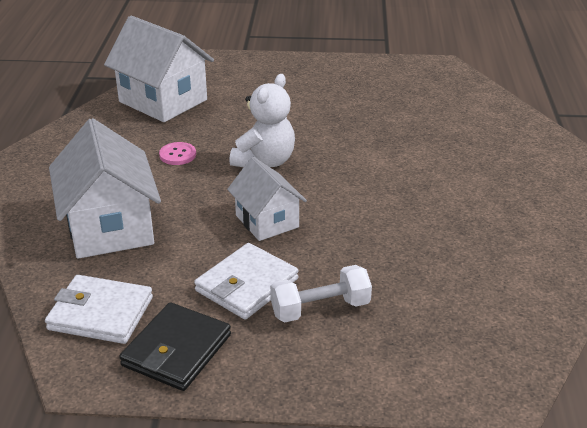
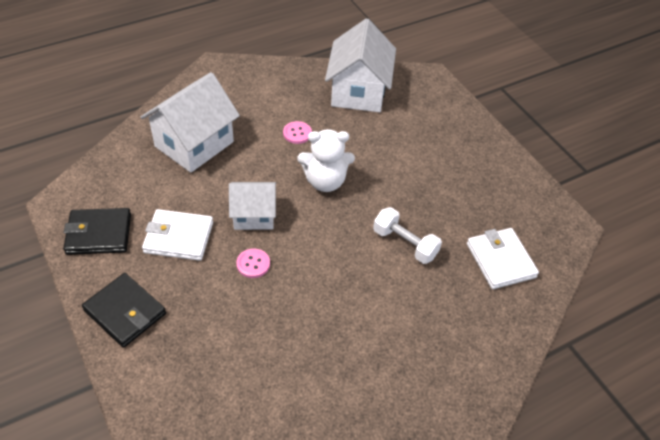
camera: 55 degrees right, 15 degrees up
white wallet [45,275,153,344] -> white wallet moved to [467,228,539,289]
white house [227,157,307,241] -> white house turned 60 degrees clockwise [229,182,276,230]
white dumbbell [270,265,372,322] -> white dumbbell moved to [373,207,442,264]
none -> black wallet [82,273,166,348]
none -> pink button [236,249,270,278]

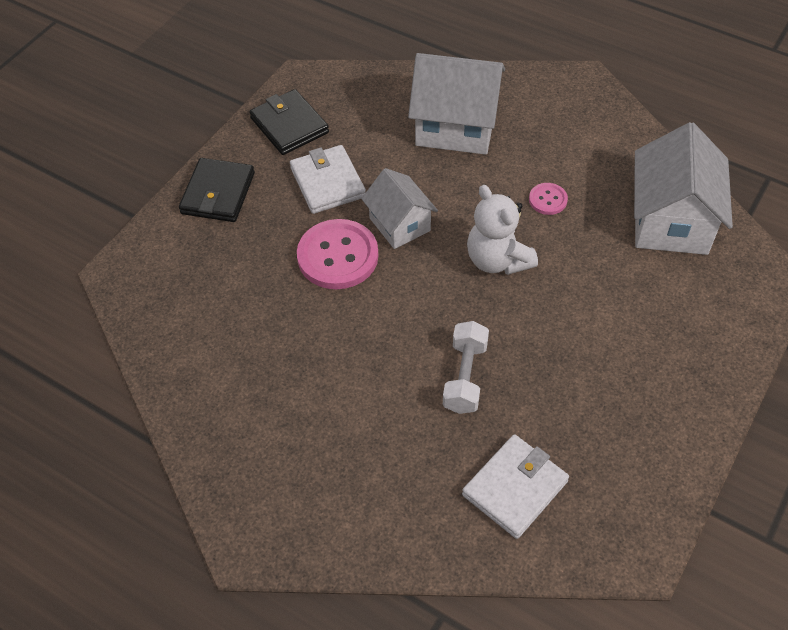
camera: 65 degrees right, 5 degrees up
pink button [236,249,270,278] -> pink button [297,219,378,289], size x2.05
white house [325,18,396,112] -> white house turned 60 degrees counterclockwise [634,122,733,255]

